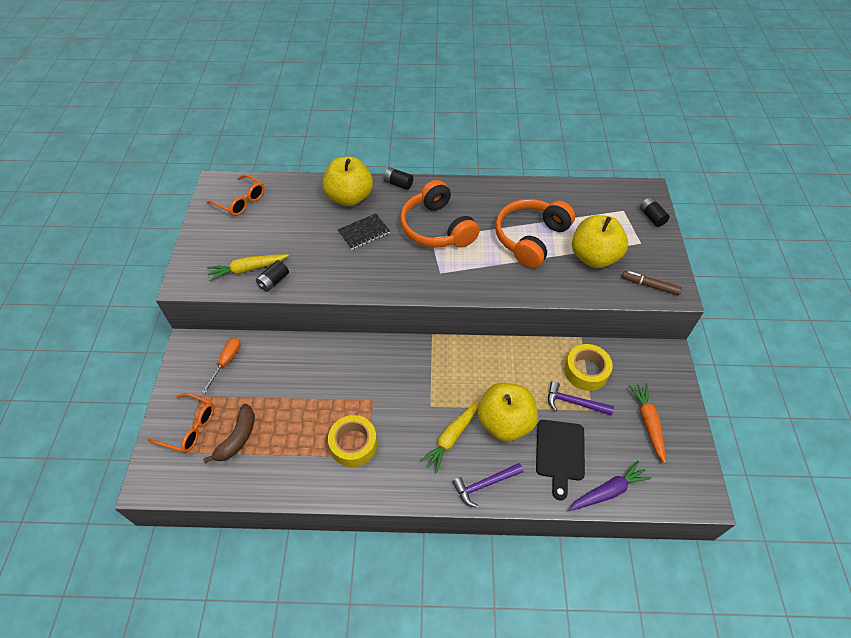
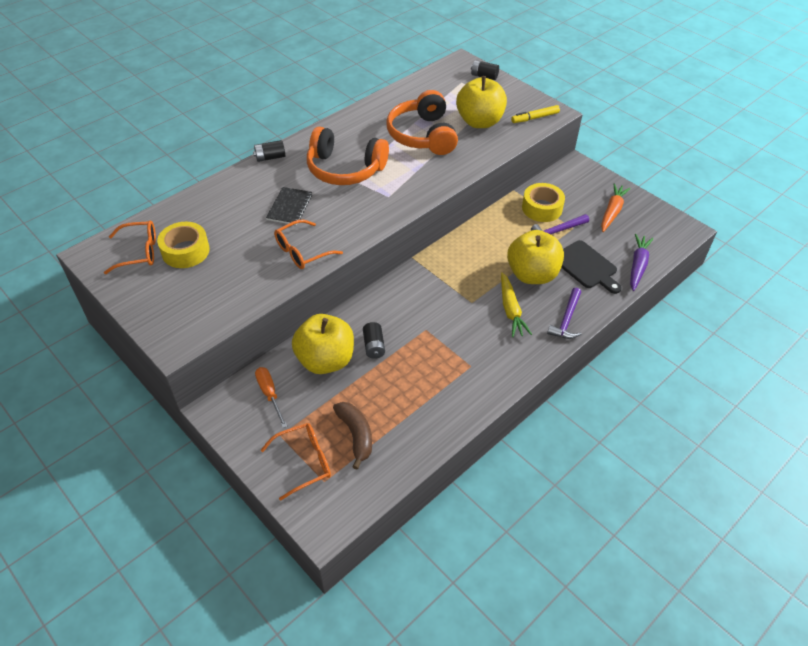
camera: 45 degrees left, 5 degrees down
yellow carrot [207,254,289,281] -> none
black battery [256,260,289,292] -> black battery moved to [363,322,385,359]
yellow apple [322,156,373,206] -> yellow apple moved to [292,314,354,374]
yellow tape [328,415,377,467] -> yellow tape moved to [157,222,210,268]
brown marker [622,271,682,295] -> yellow marker [511,105,560,123]
orange carrot [629,383,666,464] -> orange carrot turned 75 degrees clockwise [601,183,631,232]
none -> orange glasses [274,220,343,269]

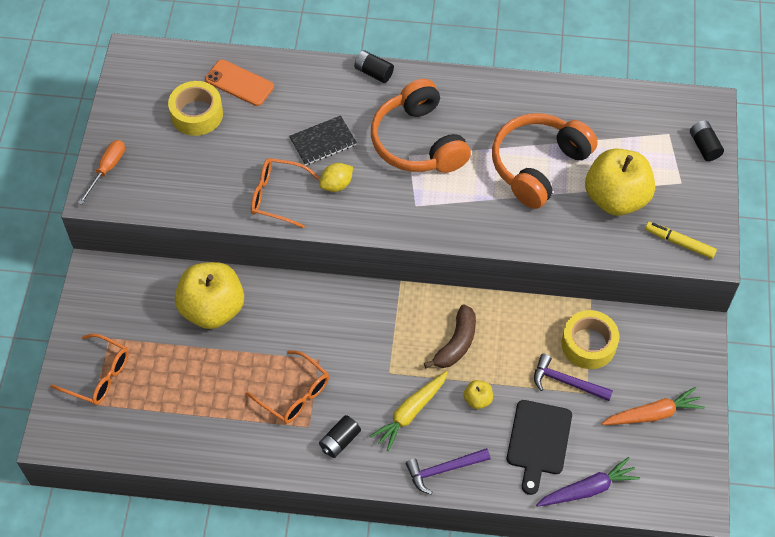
camera: 50 degrees right, 10 degrees up
orange glasses [104,221,156,274] -> orange glasses moved to [246,351,329,424]
orange screwdriver [255,367,287,428] -> orange screwdriver moved to [78,140,125,205]
brown banana [333,402,372,469] -> brown banana moved to [424,304,476,368]
black battery [363,322,385,359] -> black battery moved to [319,415,361,458]
yellow apple [507,230,564,284] -> yellow apple [464,380,493,409], size x0.42
none -> orange phone [205,59,274,106]
none -> yellow lemon [320,163,353,192]

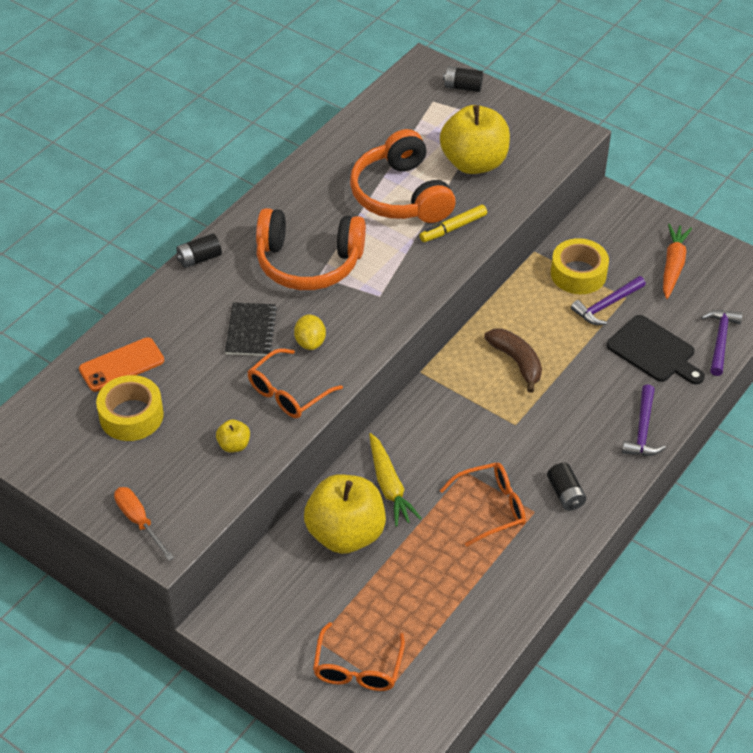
camera: 60 degrees left, 10 degrees down
orange glasses [50,334,129,405] -> orange glasses turned 135 degrees clockwise [313,622,405,691]
yellow carrot [370,371,448,451] -> yellow carrot moved to [369,433,422,527]
yellow apple [464,380,493,409] -> yellow apple moved to [216,419,250,452]
purple carrot [536,457,640,507] -> purple hammer [701,310,743,376]
yellow marker [645,222,717,259] -> yellow marker moved to [419,205,487,242]

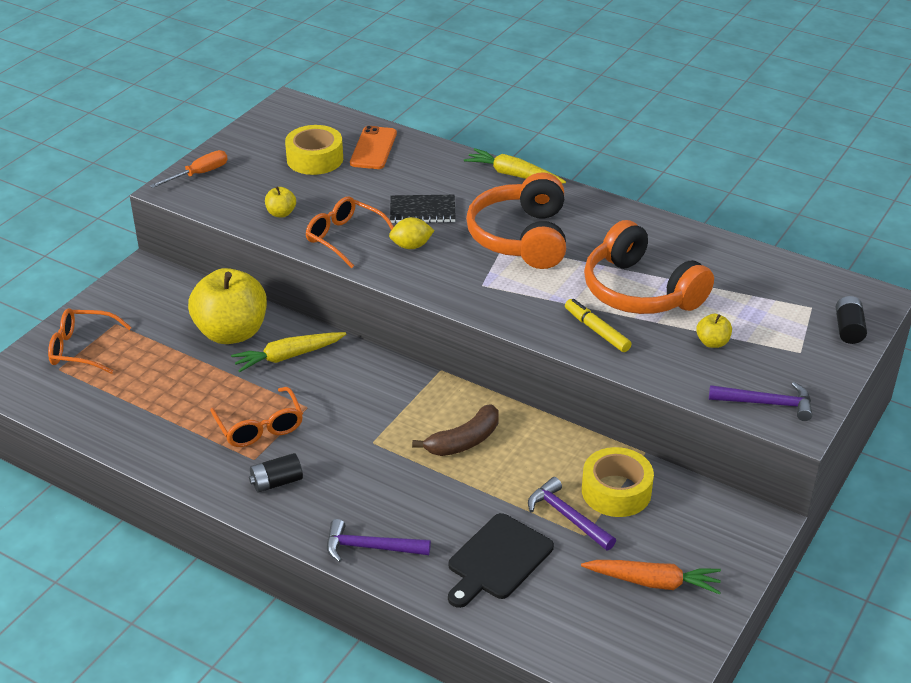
camera: 85 degrees right, 10 degrees down
orange phone [79,337,164,392] -> orange phone turned 45 degrees clockwise [350,126,397,169]
black battery [176,233,222,268] -> yellow carrot [464,148,566,183]
orange headphones [350,129,456,223] -> orange headphones turned 105 degrees counterclockwise [584,220,714,314]
yellow apple [440,105,510,174] -> yellow apple [696,314,732,348], size x0.42
purple hammer [701,310,743,376] -> purple hammer moved to [709,382,812,421]

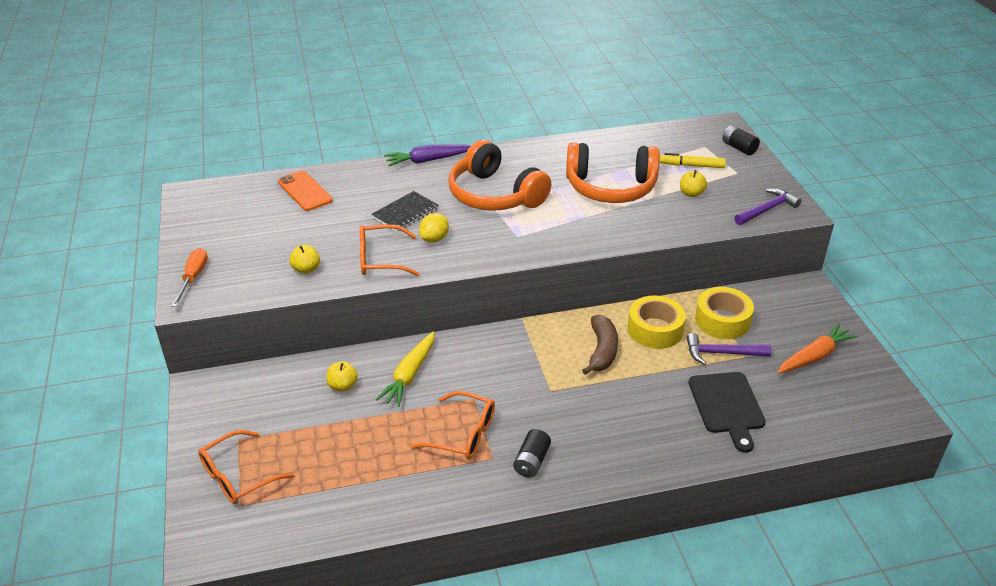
camera: 45 degrees left, 0 degrees up
yellow apple [188,268,267,344] -> yellow apple [327,361,358,391], size x0.42
yellow tape [285,125,343,175] -> yellow tape moved to [628,295,686,349]
purple hammer [327,519,431,563] -> none
yellow carrot [464,148,566,183] -> purple carrot [384,144,471,166]
yellow marker [565,299,631,352] -> yellow marker moved to [659,153,726,168]

